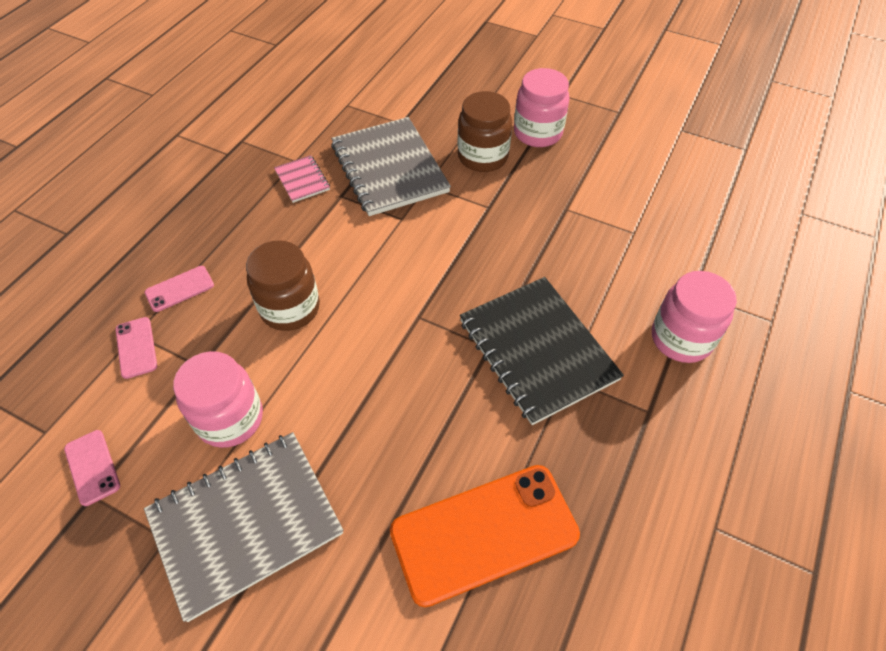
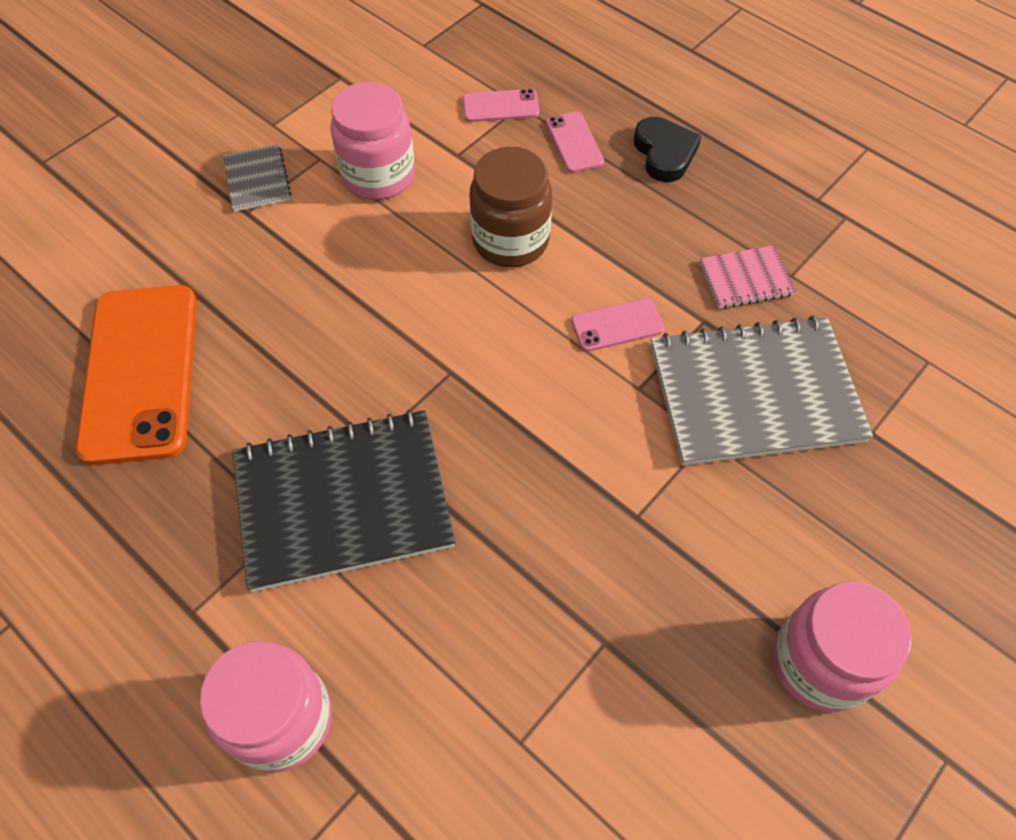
camera: 105 degrees right, 5 degrees up
pink phone [64,430,120,506] -> pink phone moved to [571,298,664,352]
grey notebook [144,432,343,622] -> grey notebook [223,144,291,212], size x0.46
brown jar [458,91,512,172] -> none
none -> black heart [634,117,701,182]

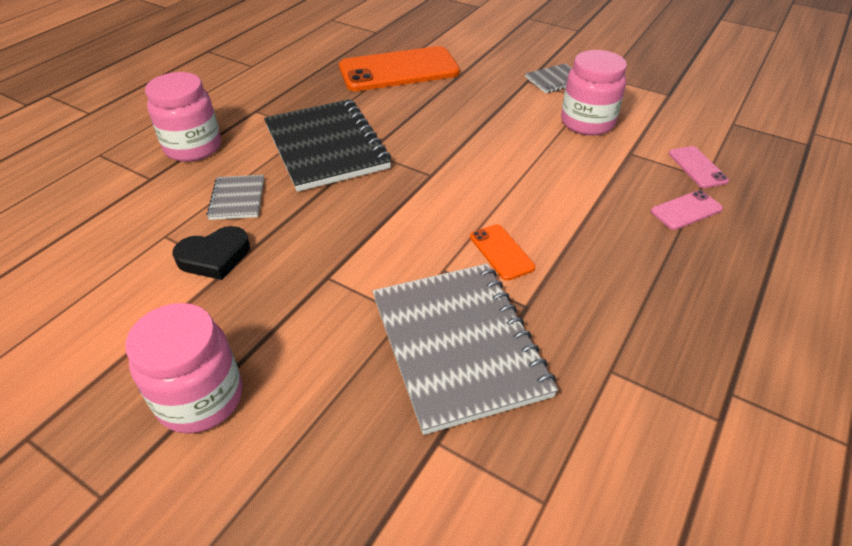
camera: 80 degrees right, 15 degrees down
brown jar [469,146,552,267] -> none
pink phone [571,298,664,352] -> orange phone [470,224,535,281]
black heart [634,117,701,182] -> black heart moved to [172,226,250,280]
pink notebook [700,245,796,309] -> none
none -> grey notebook [207,175,264,220]

